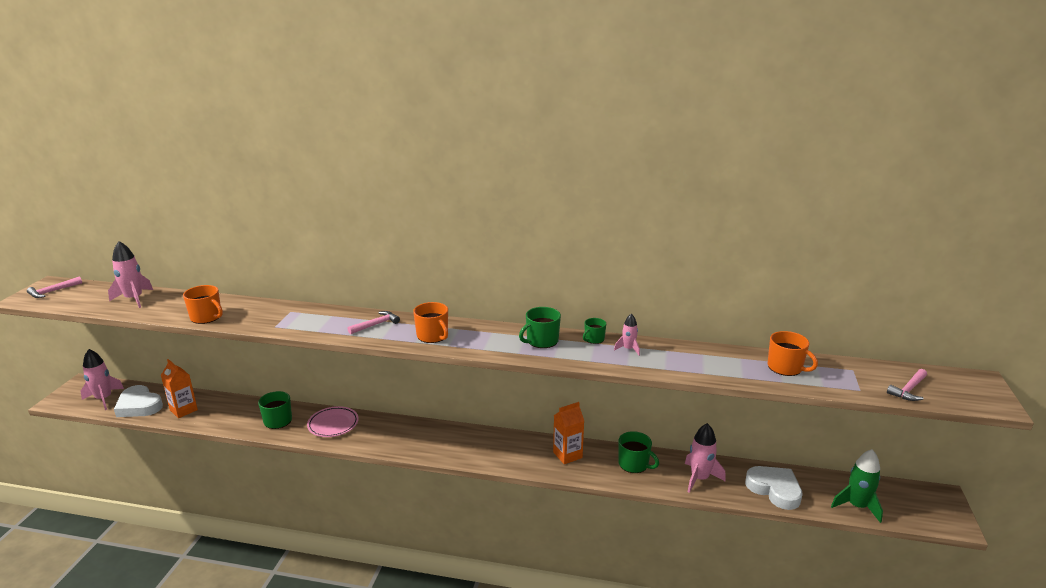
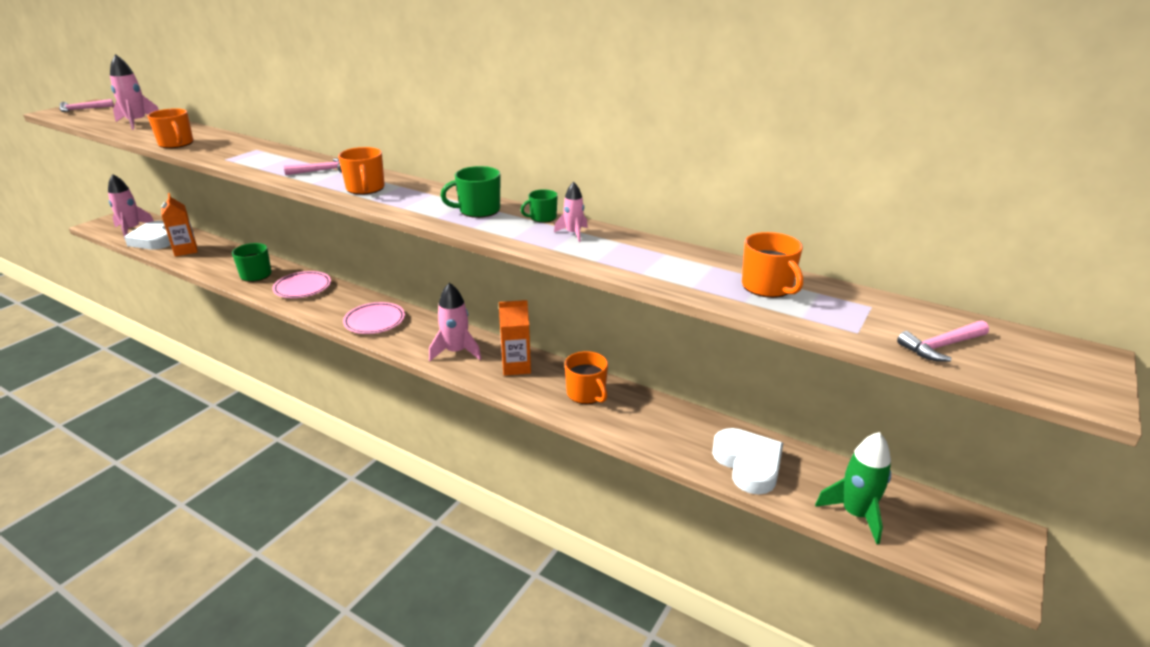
camera: 20 degrees right, 5 degrees up
green mug [618,431,659,473] -> orange mug [565,351,608,404]
pink rocket [685,423,726,493] -> pink rocket moved to [429,283,481,361]
none -> pink plate [343,302,405,334]

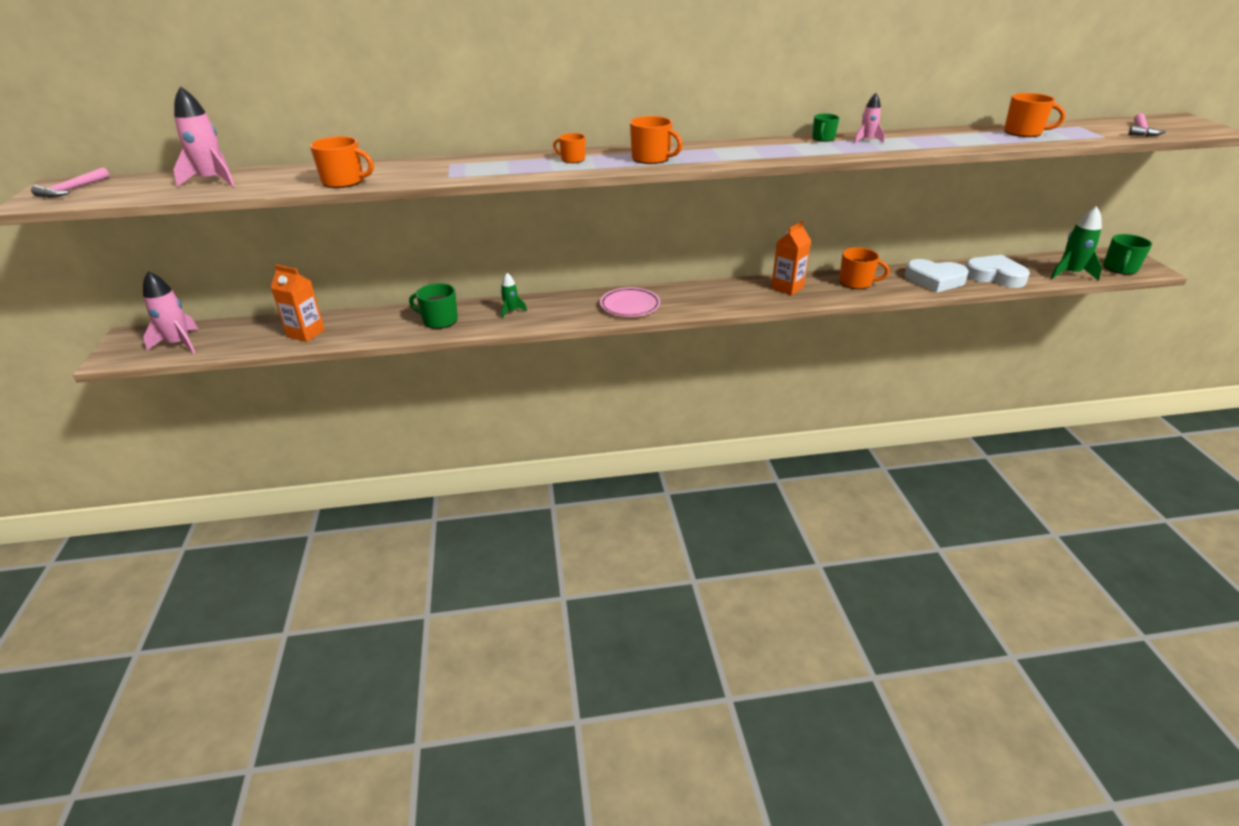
camera: 40 degrees left, 5 degrees up
white heart [124,221,171,250] -> white heart moved to [905,259,969,293]
pink plate [272,271,331,298] -> green rocket [501,273,527,318]
pink hammer [284,158,342,175] -> orange mug [553,133,586,163]
pink rocket [429,283,481,361] -> none
green mug [440,166,500,218] -> green mug moved to [1103,234,1152,275]

